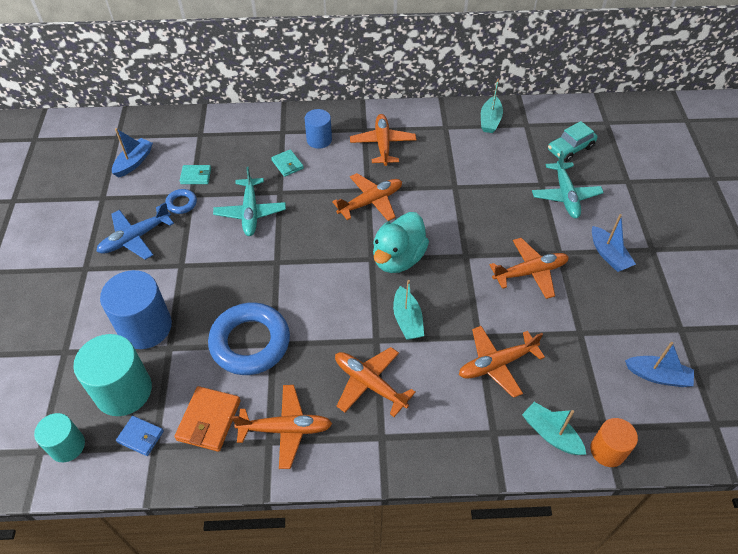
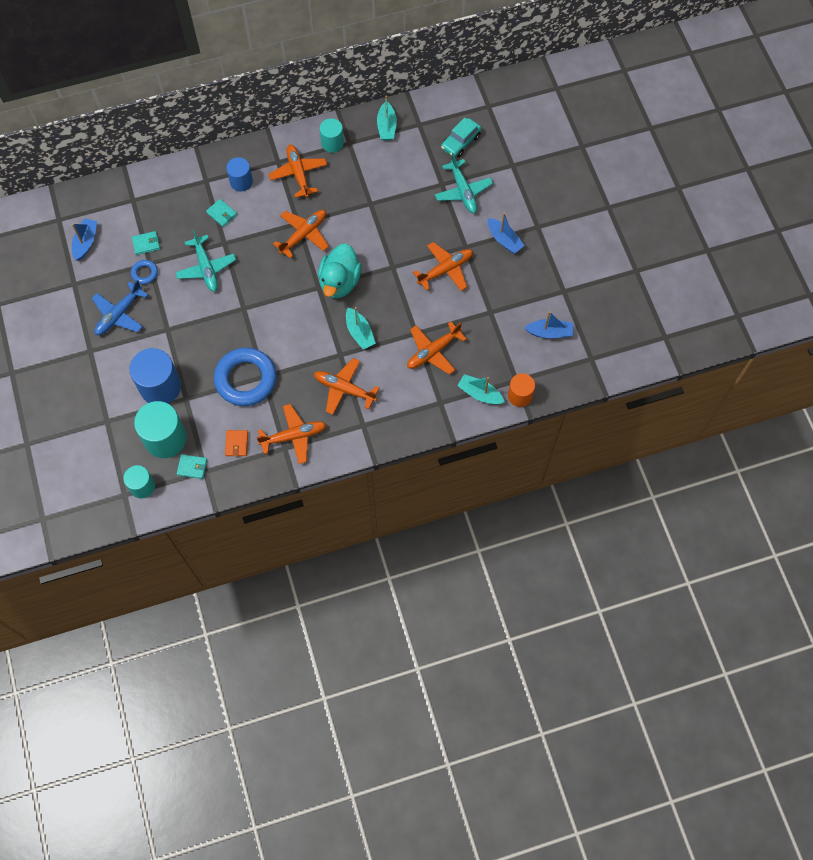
camera: 15 degrees left, 15 degrees up
blue wallet [116,416,164,456] -> turquoise wallet [177,454,207,479]
orange wallet [174,386,241,452] -> orange wallet [225,430,248,456], size x0.62
none -> turquoise cylinder [320,118,344,153]

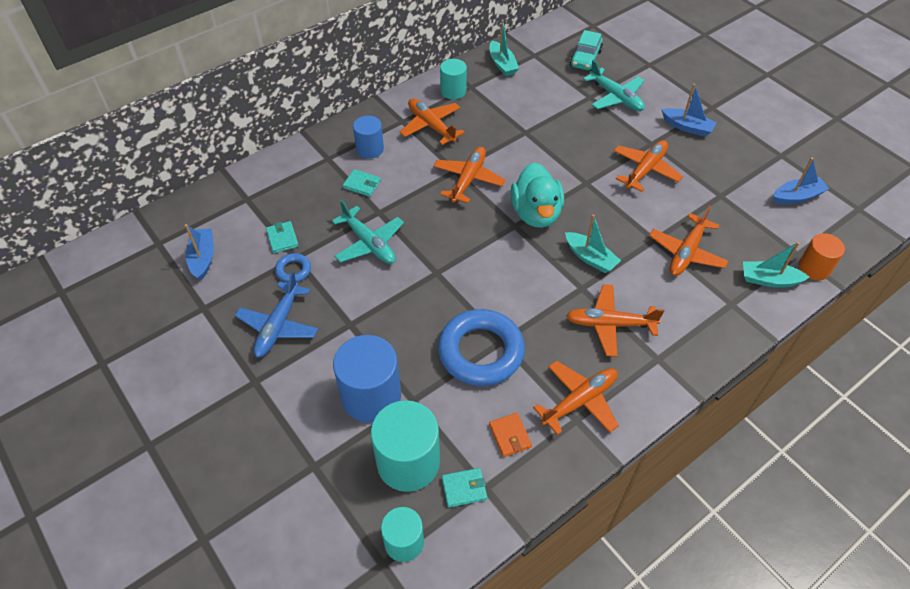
camera: 20 degrees left, 15 degrees down
turquoise wallet [132,231,160,255] -> turquoise wallet turned 75 degrees counterclockwise [266,221,299,253]

